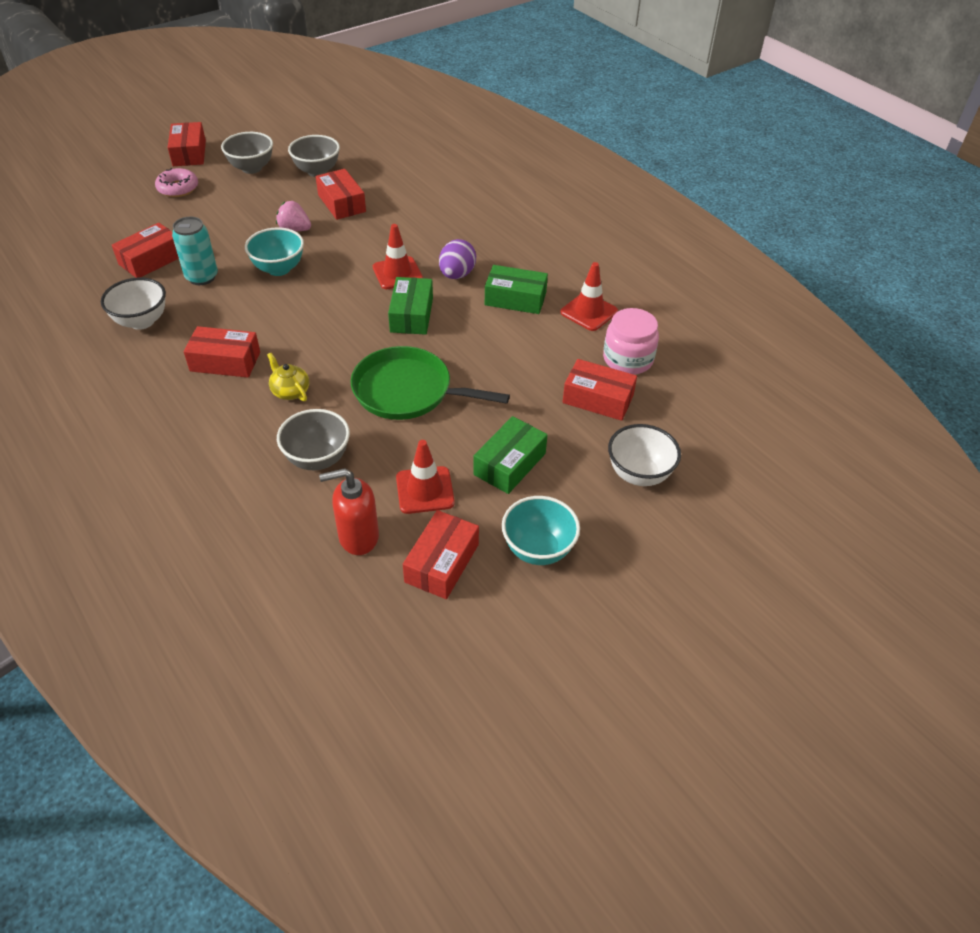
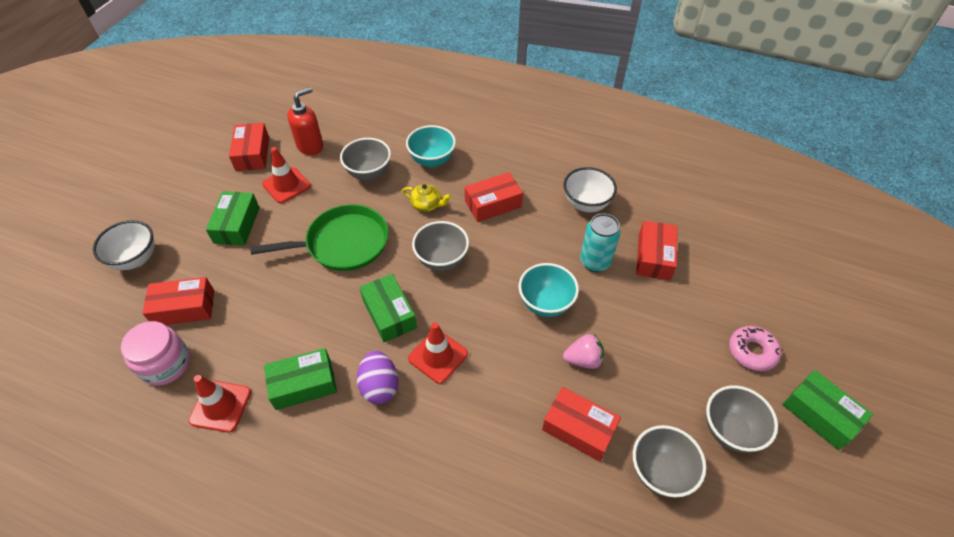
camera: 150 degrees right, 5 degrees up
red box [168,122,206,166] -> green box [782,370,873,450]
turquoise bowl [502,496,580,565] -> turquoise bowl moved to [406,125,456,167]
none -> grey bowl [412,221,469,271]

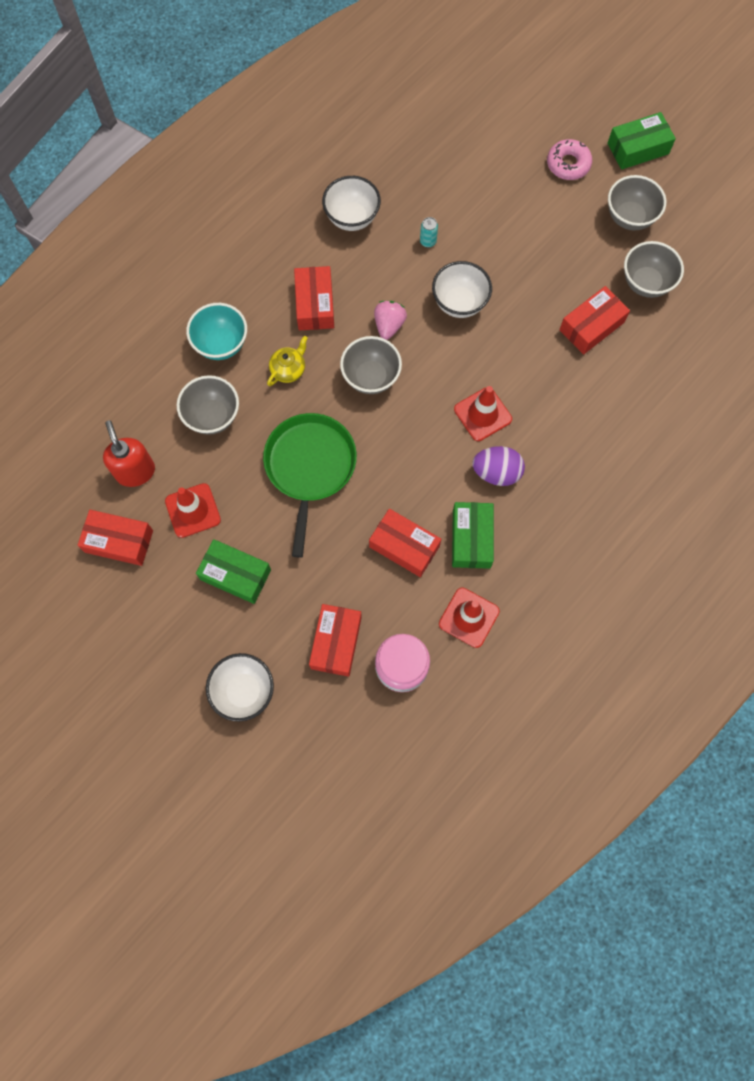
camera: 70 degrees left, 20 degrees up
green box [359,274,417,342] -> none
turquoise bowl [519,263,579,317] -> white bowl [432,261,492,318]
pink strawberry [563,334,604,369] -> pink strawberry moved to [374,301,407,340]
turquoise can [580,213,620,272] -> turquoise can [420,217,438,248], size x0.51
red box [636,221,677,280] -> red box moved to [369,509,441,577]

